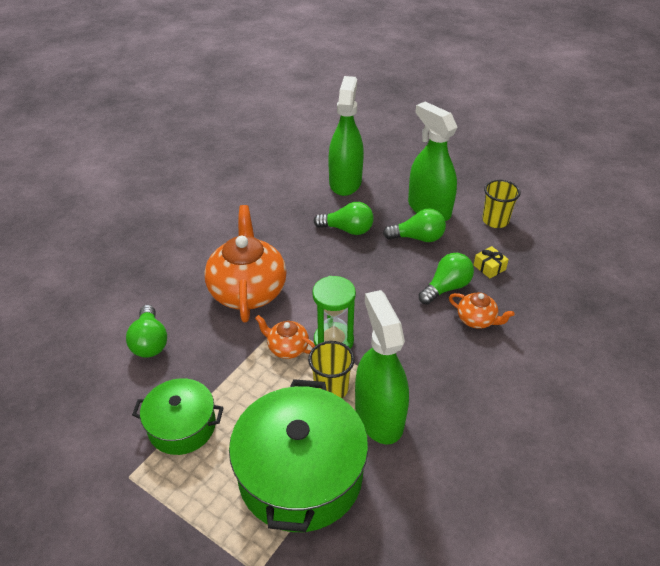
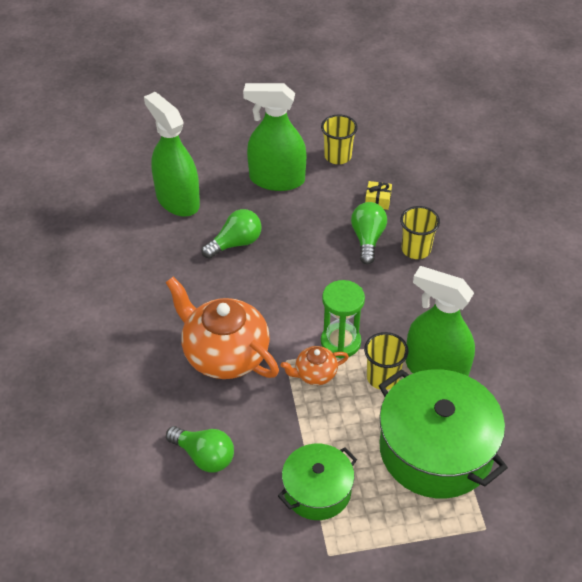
camera: 45 degrees left, 5 degrees up
green light bulb [383,208,446,242] -> none
orange teapot [449,292,515,329] -> yellow cup [400,206,440,259]

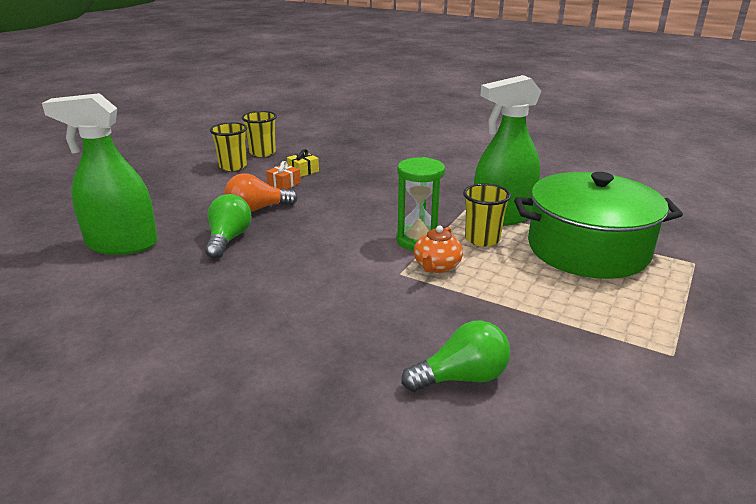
camera: 50 degrees left, 20 degrees down
orange teapot [165,277,279,379] -> none
green spray bottle [243,83,306,191] -> none
green pot [278,444,357,520] -> none
green light bulb [351,202,387,264] -> none
yellow cup [400,206,440,259] -> yellow cup moved to [242,111,277,157]
none -> orange light bulb [224,173,298,212]
none -> orange gift [266,161,301,190]

